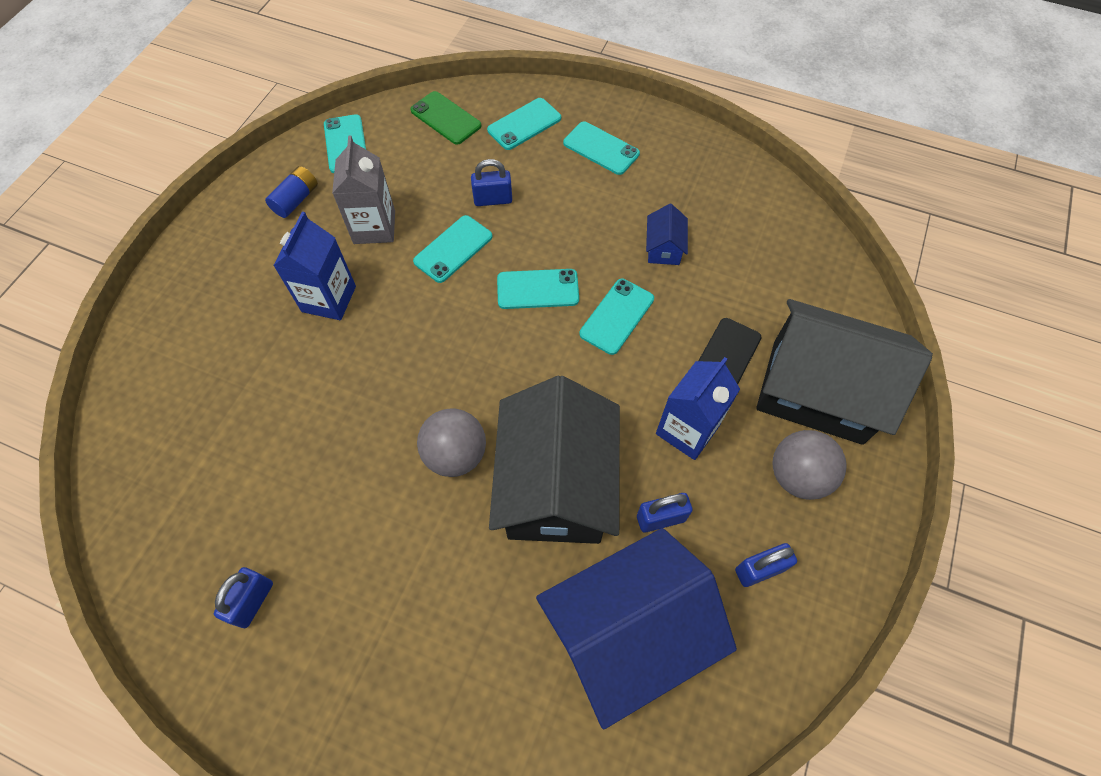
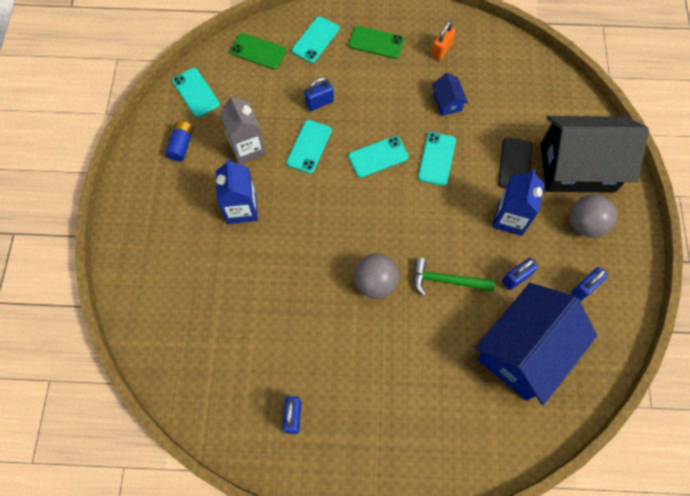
camera: 20 degrees left, 5 degrees up
black house [489,376,620,544] -> green hammer [414,258,495,296]
turquoise phone [563,121,640,175] -> green phone [349,26,404,59]
none -> orange padlock [431,21,456,60]

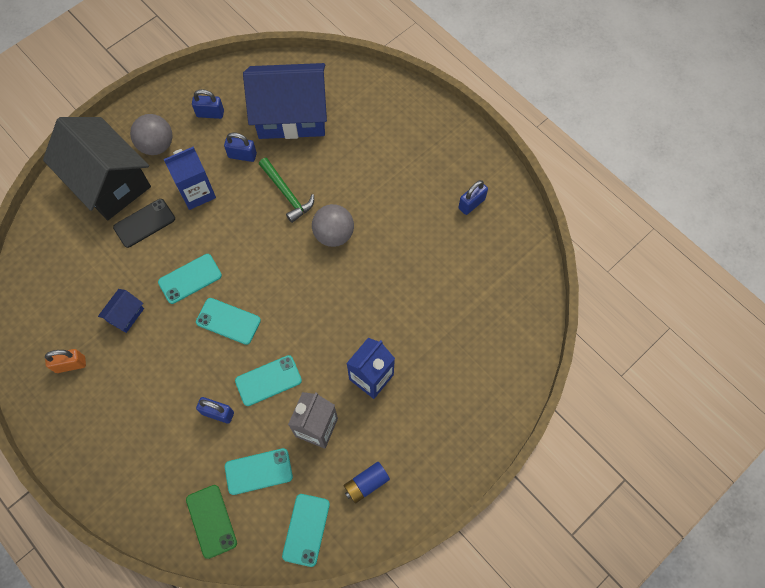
camera: 135 degrees left, 0 degrees up
turquoise phone [292,16,339,63] -> turquoise phone moved to [225,448,293,495]
green phone [349,26,404,59] -> none

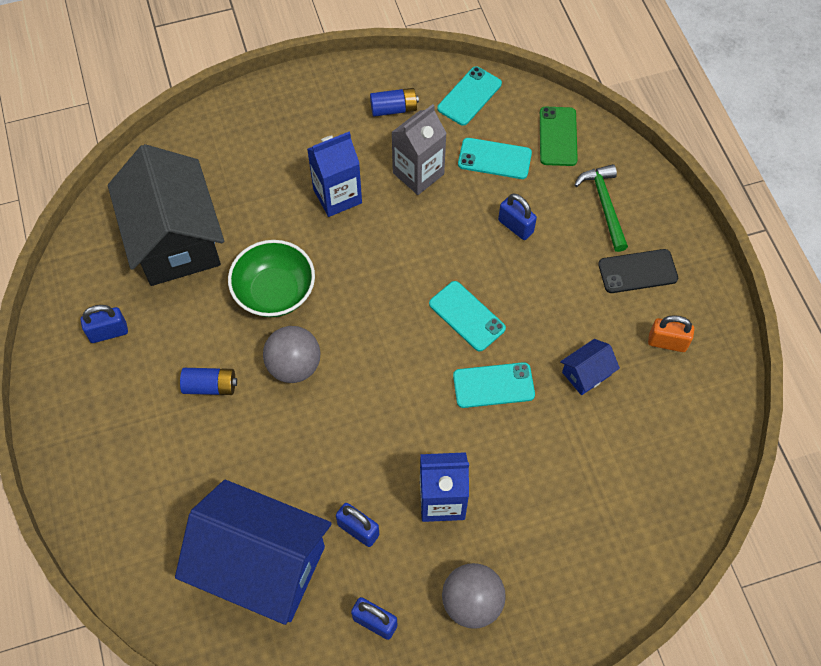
camera: 155 degrees left, 5 degrees down
black house [43,117,151,220] -> black house moved to [108,144,224,286]
black phone [113,199,175,248] -> black phone moved to [598,249,678,293]
turquoise phone [235,355,302,406] -> none
green hammer [259,158,314,223] -> green hammer moved to [574,164,628,252]
none -> blue battery [180,368,237,395]
none -> green bowl [228,240,315,317]

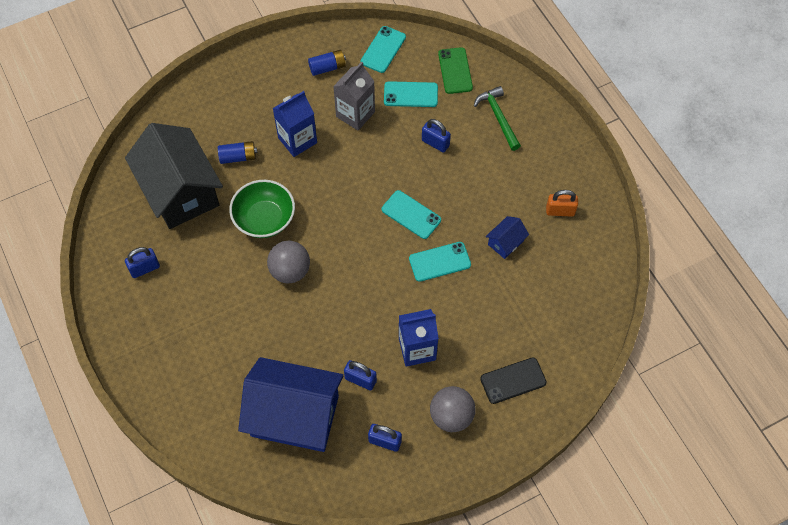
camera: 10 degrees left, 0 degrees up
blue battery [180,368,237,395] -> blue battery moved to [218,141,257,164]
black phone [598,249,678,293] -> black phone moved to [480,357,546,404]

